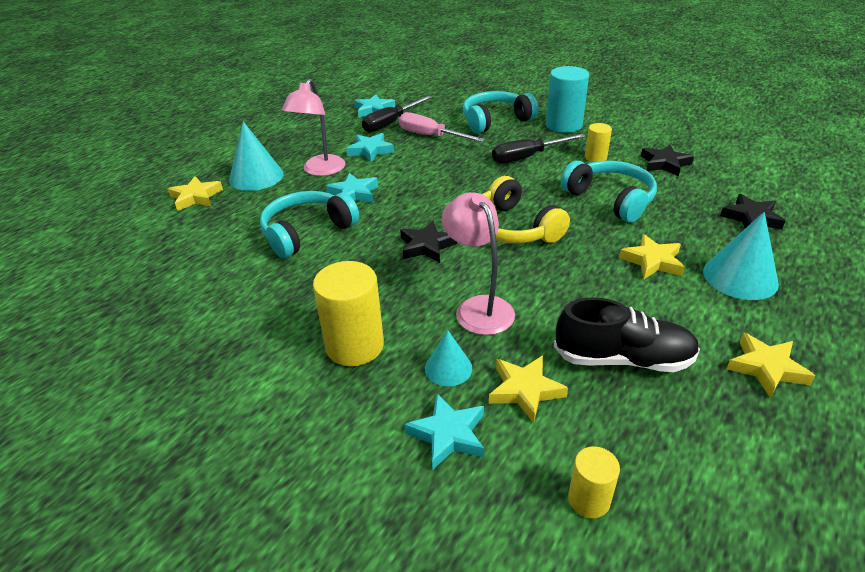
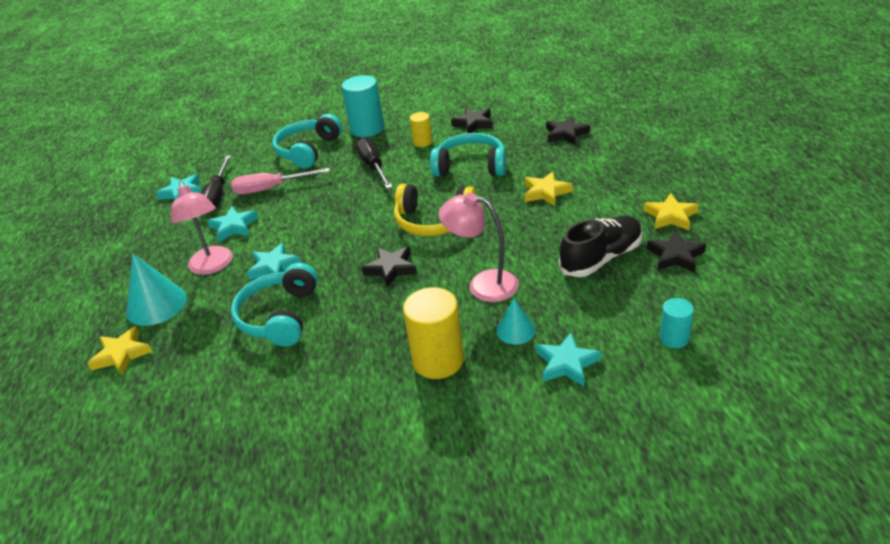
camera: 40 degrees left, 0 degrees up
yellow star [489,355,568,423] -> none
black screwdriver [492,134,586,163] -> black screwdriver turned 135 degrees clockwise [356,137,393,189]
yellow cylinder [568,446,620,518] -> turquoise cylinder [659,298,694,348]
turquoise cone [703,212,779,300] -> none
none -> black star [647,230,706,273]

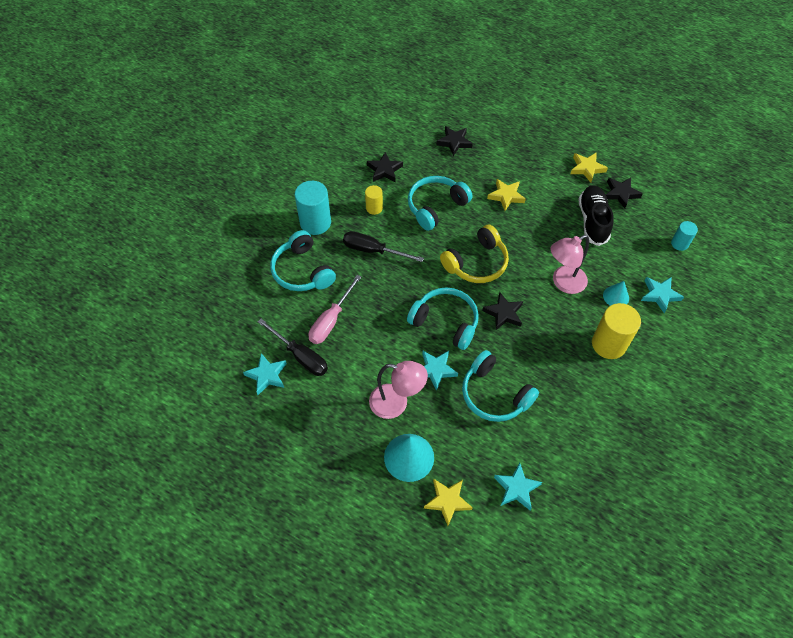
camera: 55 degrees left, 20 degrees up
turquoise star [208,206,258,242] -> turquoise star moved to [494,463,542,510]
none -> turquoise headphones [407,287,479,350]

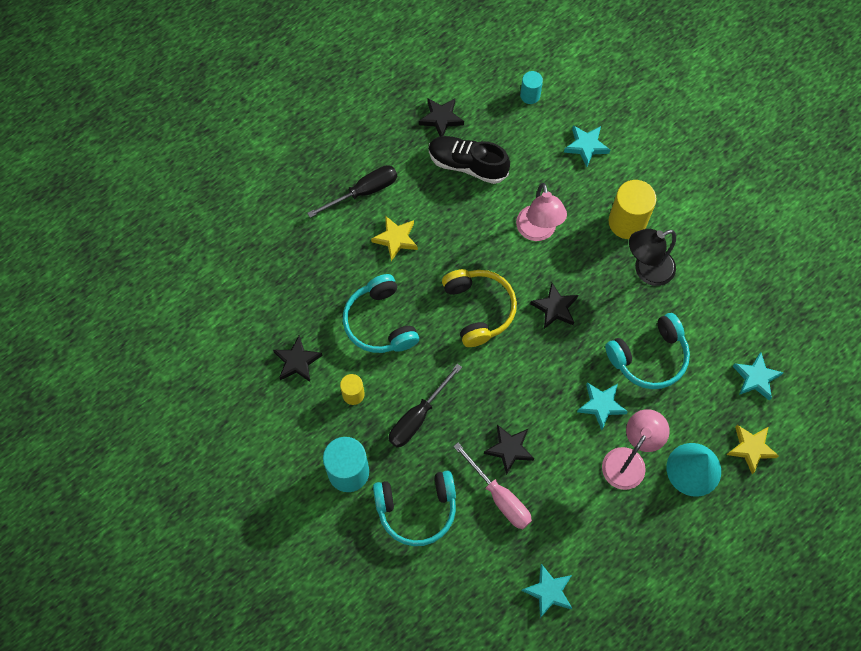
camera: 70 degrees left, 10 degrees up
black screwdriver [258,319,328,376] -> black screwdriver moved to [307,165,397,218]
turquoise headphones [407,287,479,350] -> none
black star [437,126,473,156] -> black star moved to [484,425,534,475]
yellow star [571,152,608,183] -> none
turquoise cone [603,281,629,306] -> none
none -> black lamp [629,229,676,286]

